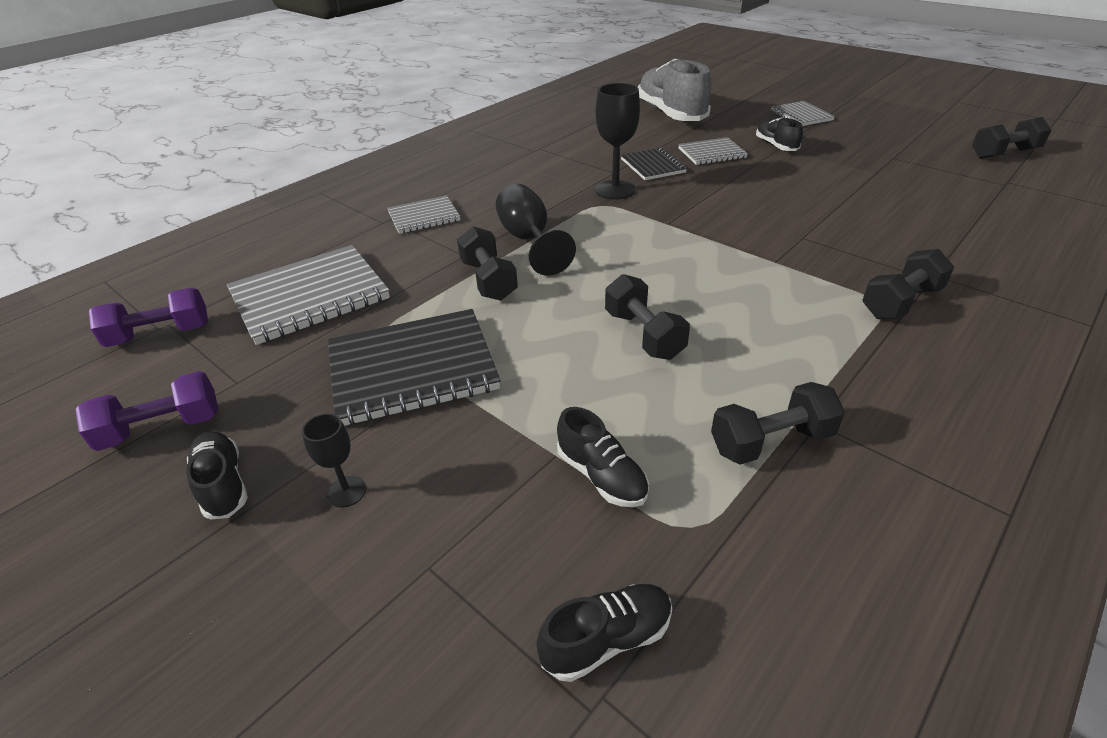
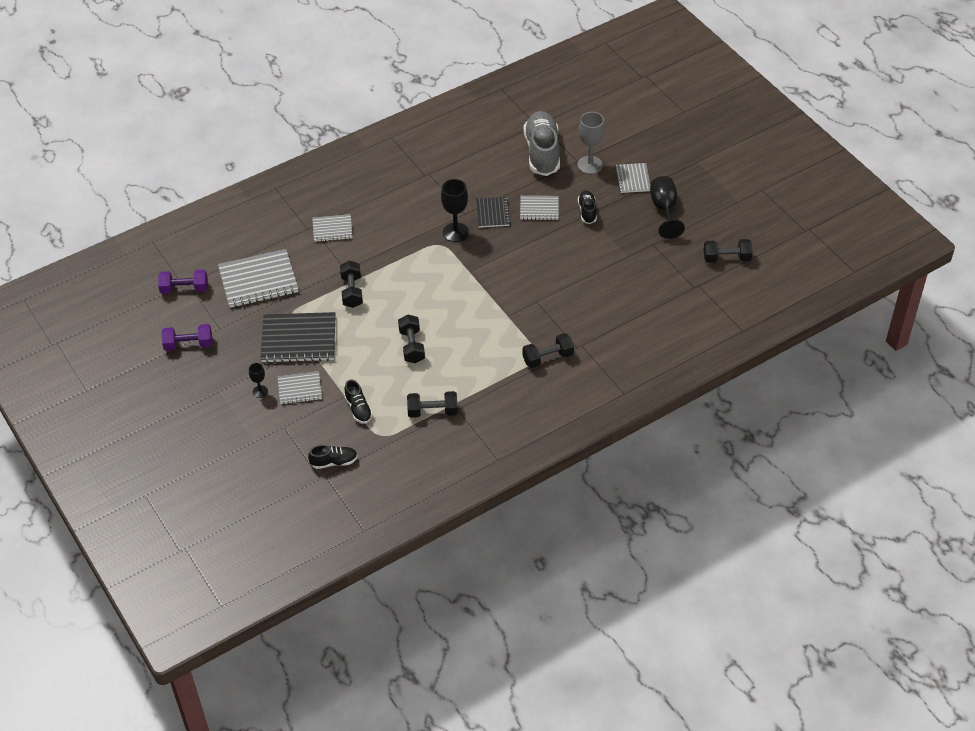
camera: 15 degrees right, 10 degrees up
black shoe [186,431,248,520] -> none
black goblet [496,184,576,276] -> black goblet moved to [650,176,685,239]
none -> grey notebook [278,371,322,404]
none -> grey goblet [577,112,605,174]

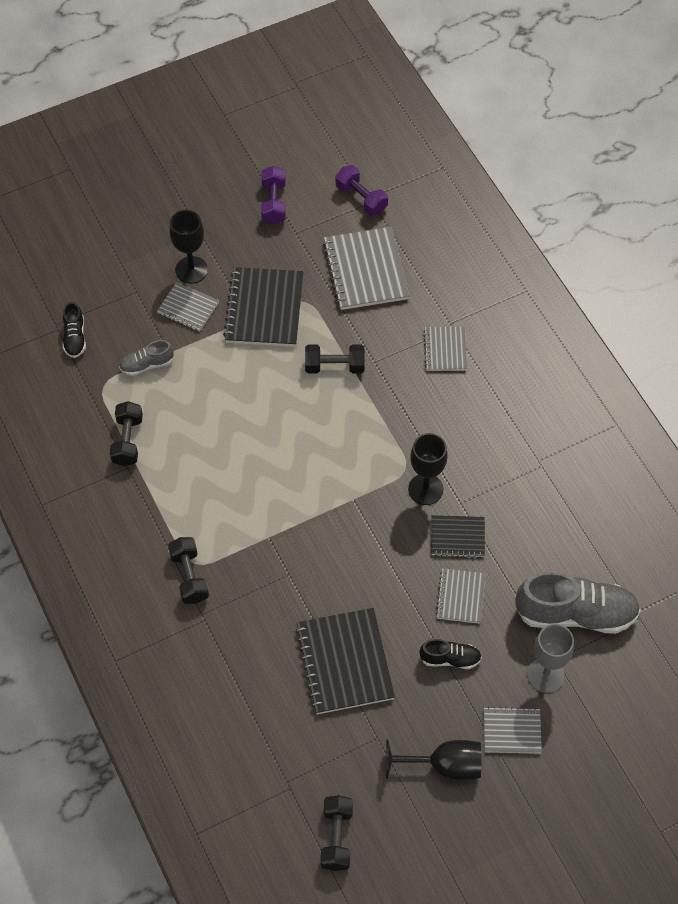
camera: 95 degrees right, 10 degrees up
purple dumbbell [158,269,208,294] -> purple dumbbell turned 45 degrees counterclockwise [336,165,388,216]
black goblet [249,363,268,398] -> black goblet [169,210,208,284], size x1.84
grey notebook [278,371,322,404] -> grey notebook turned 60 degrees counterclockwise [157,282,219,331]
black shoe [344,379,373,424] -> grey shoe [119,340,174,376]
black dumbbell [398,314,425,363] -> none
none -> black notebook [296,608,395,714]

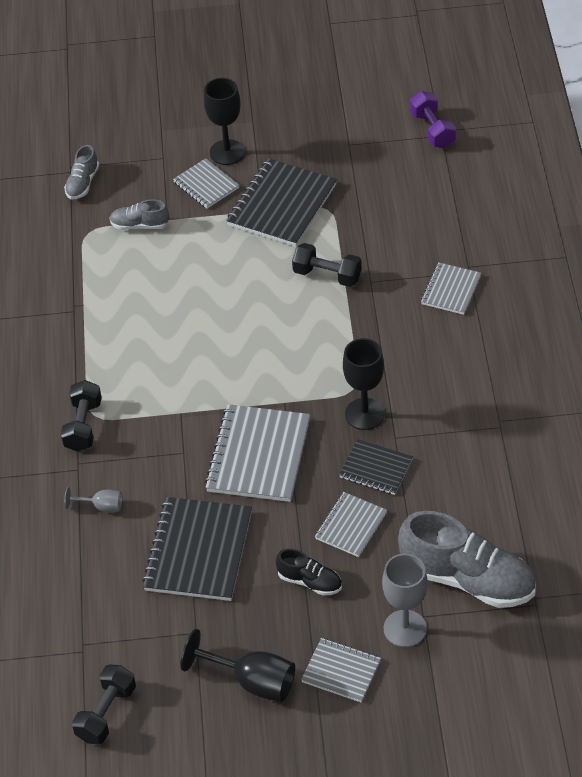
camera: 25 degrees right, 10 degrees down
black shoe [63,302,86,358] -> grey shoe [64,145,99,199]
black dumbbell [110,401,143,466] -> none
purple dumbbell [261,166,285,224] -> none
grey notebook [323,227,409,310] -> grey notebook moved to [205,404,310,502]
none -> grey goblet [64,487,122,512]

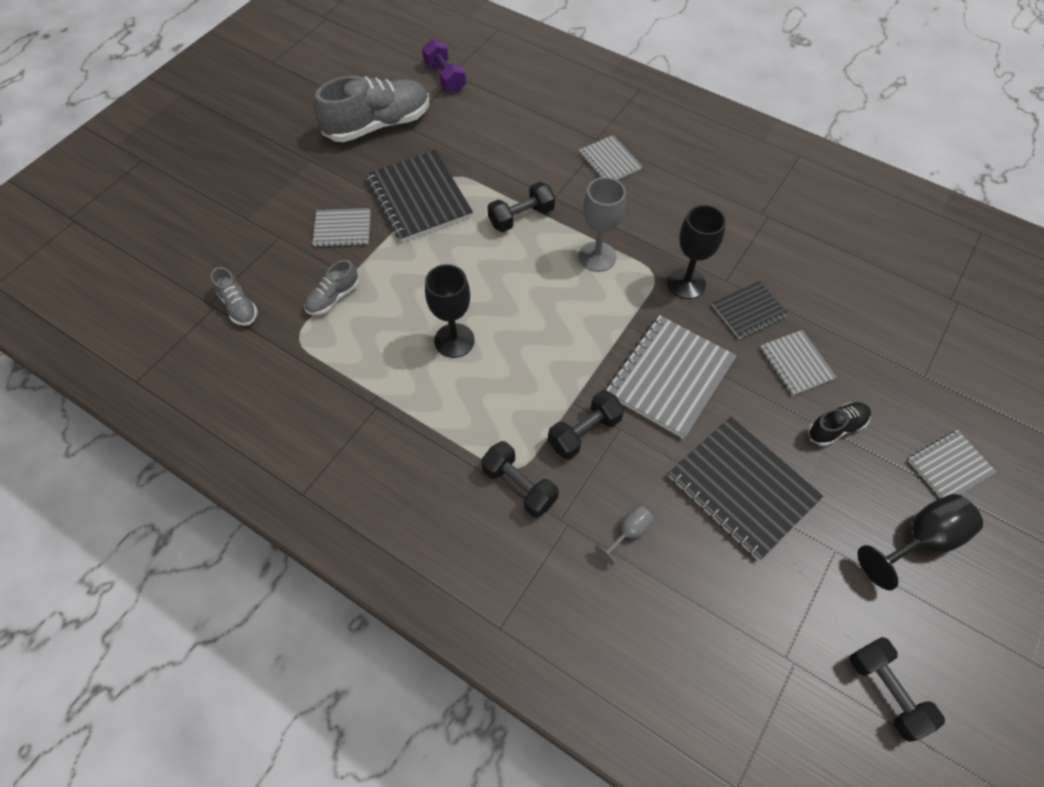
camera: 55 degrees left, 10 degrees up
black goblet [204,78,245,165] -> black goblet moved to [425,264,475,358]
grey notebook [205,404,310,502] -> grey notebook turned 75 degrees clockwise [606,315,736,439]
grey goblet [382,554,428,647] -> grey goblet moved to [579,177,626,272]
grey shoe [398,511,536,608] -> grey shoe moved to [314,76,429,142]
purple dumbbell [410,91,456,148] -> purple dumbbell turned 45 degrees clockwise [422,39,466,92]
none -> black dumbbell [548,390,624,460]

